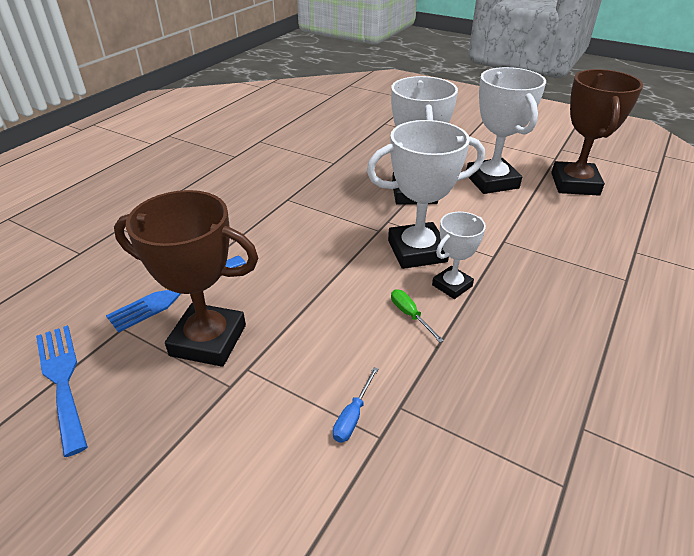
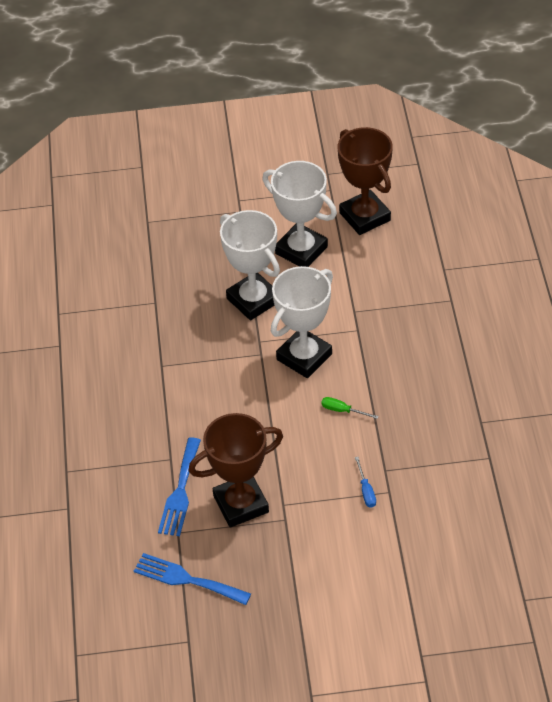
camera: 35 degrees left, 10 degrees up
white trophy [432,212,486,299] -> none

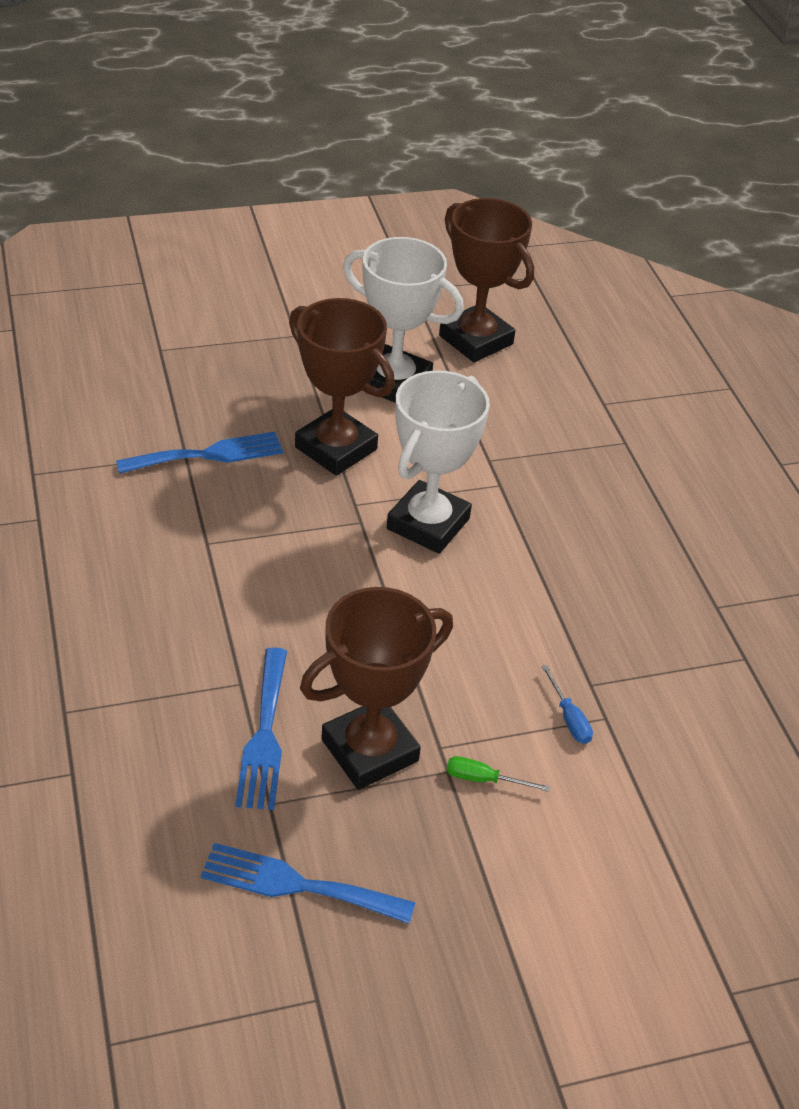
camera: 15 degrees left, 5 degrees down
white trophy [220,210,280,320] -> brown trophy [289,298,395,476]
green screwdriver [321,397,379,419] -> green screwdriver moved to [446,756,550,792]
none -> blue fork [116,432,283,474]

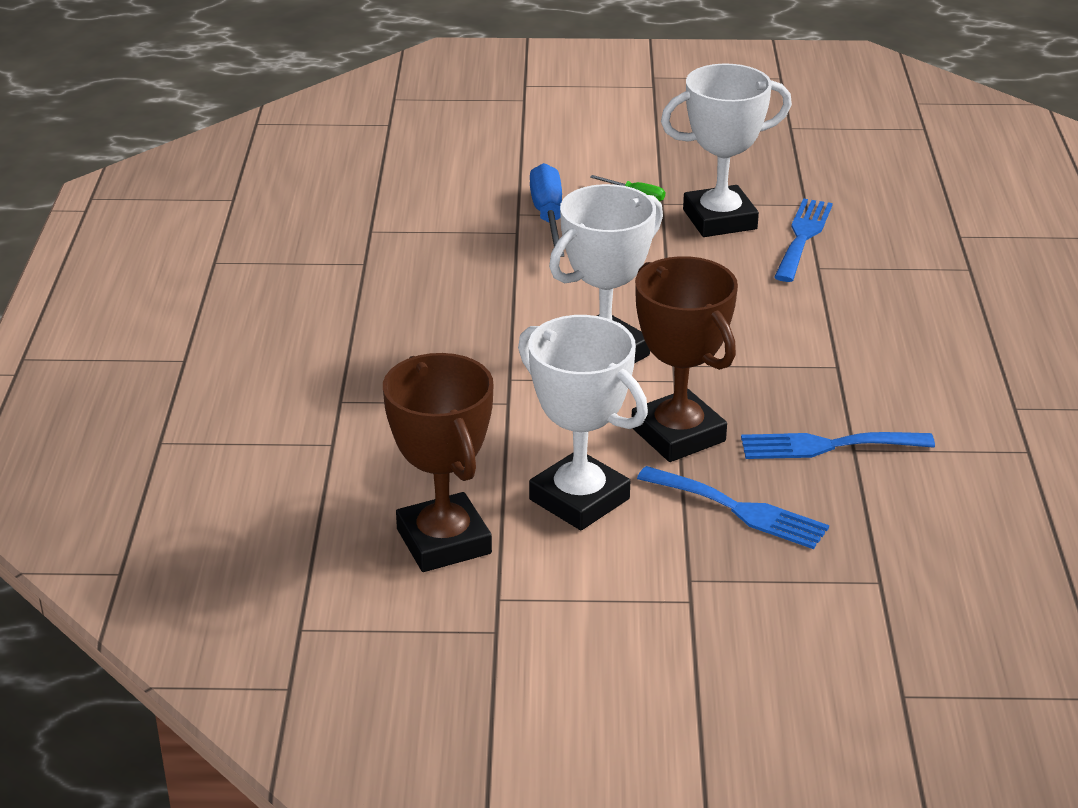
camera: 160 degrees left, 10 degrees down
blue fork [201,843,416,924] -> blue fork moved to [637,466,829,549]
brown trophy [300,587,453,790] -> white trophy [661,64,792,237]
blue screwdriver [541,665,593,744] -> blue screwdriver [530,163,564,257], size x1.99

